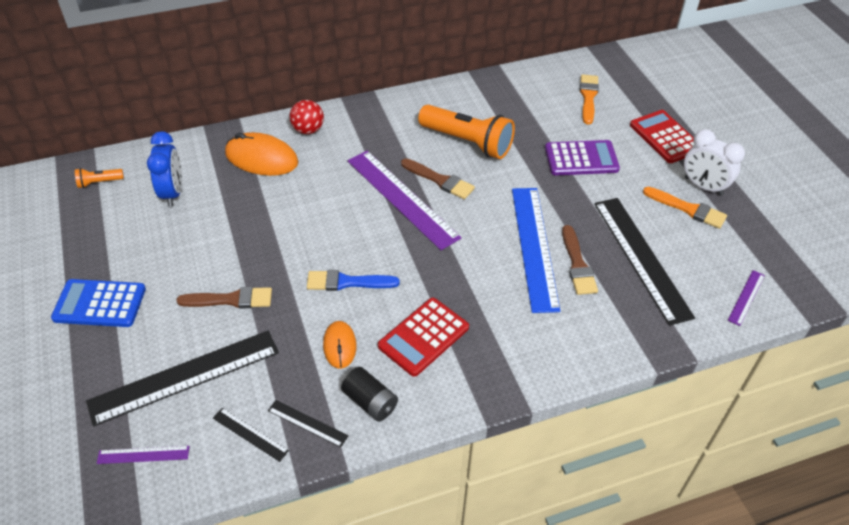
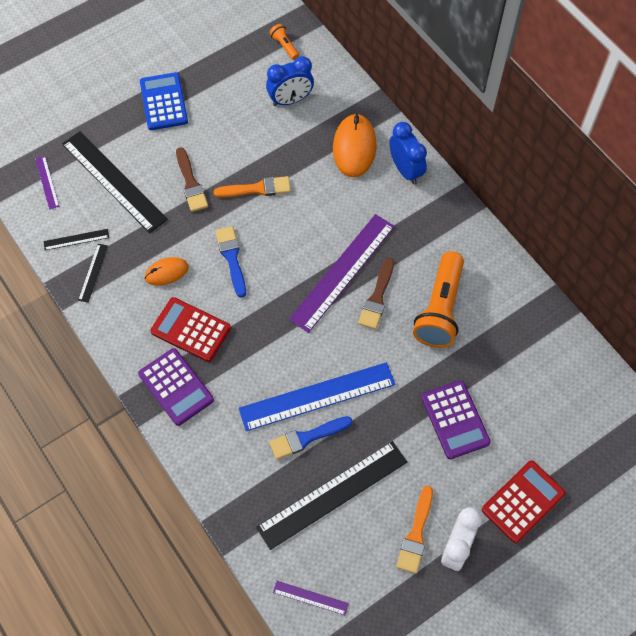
camera: 75 degrees right, 15 degrees up
black ruler [213,408,289,462] -> black ruler turned 60 degrees clockwise [43,229,109,250]
red ball [289,100,324,134] -> blue clock [389,122,427,184]
black battery [341,367,398,422] -> none
brown brush [562,225,598,295] -> blue brush [269,416,353,459]
orange brush [580,74,599,125] -> orange brush moved to [214,176,291,198]
none -> purple calculator [138,348,214,426]

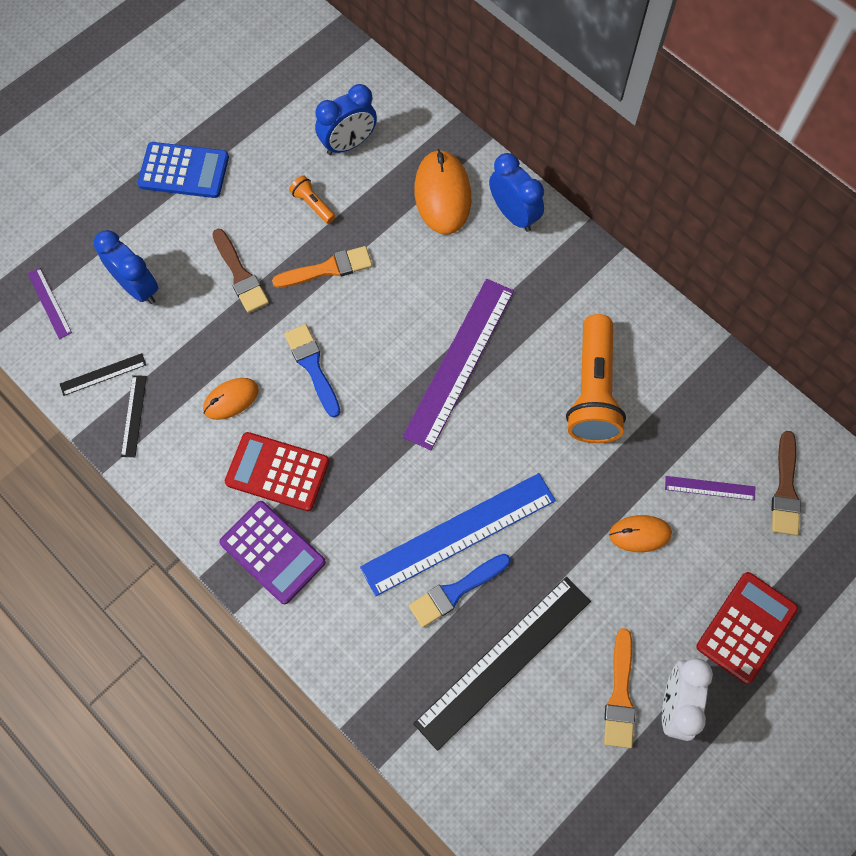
camera: 10 degrees left, 5 degrees up
black ruler [62,131,168,233] -> blue clock [94,230,158,304]
blue calculator [140,72,188,130] -> blue calculator turned 120 degrees clockwise [137,142,229,198]
orange flashlight [270,24,299,60] -> orange flashlight moved to [289,175,335,224]
purple ruler [273,581,349,615] -> purple ruler moved to [665,476,755,501]
brown brush [358,258,394,329] -> brown brush moved to [772,431,801,536]
purple calculator [421,380,491,459] -> orange mouse [609,515,672,552]

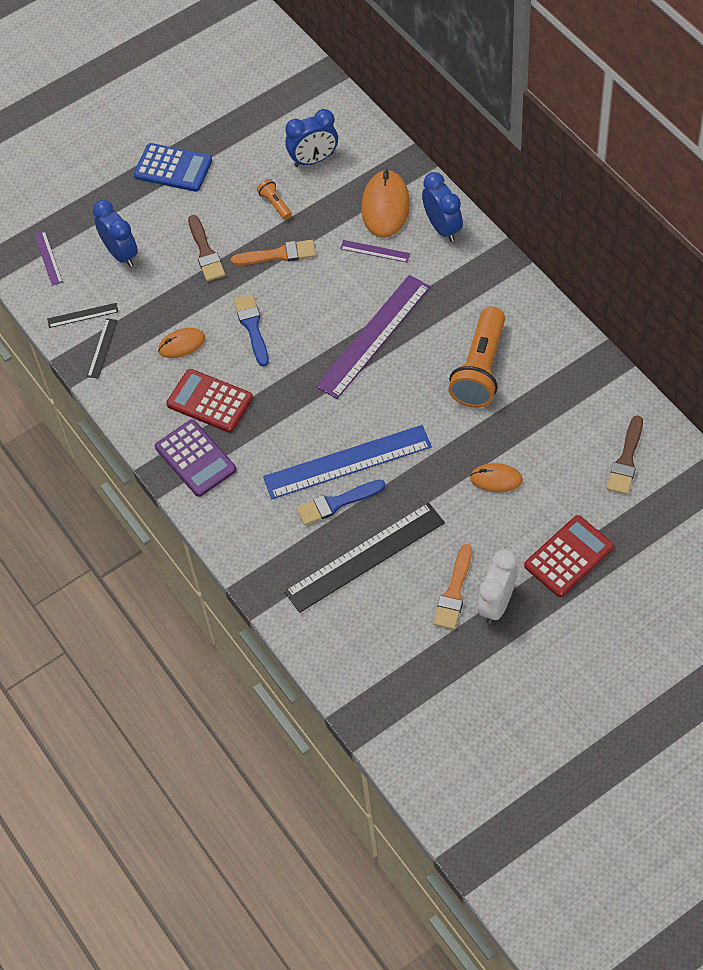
camera: 15 degrees right, 10 degrees down
purple ruler [665,476,755,501] -> purple ruler moved to [340,240,410,262]

